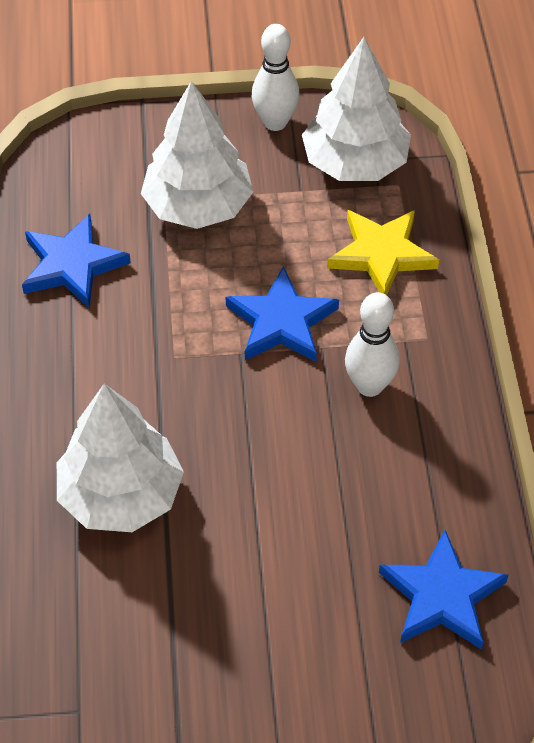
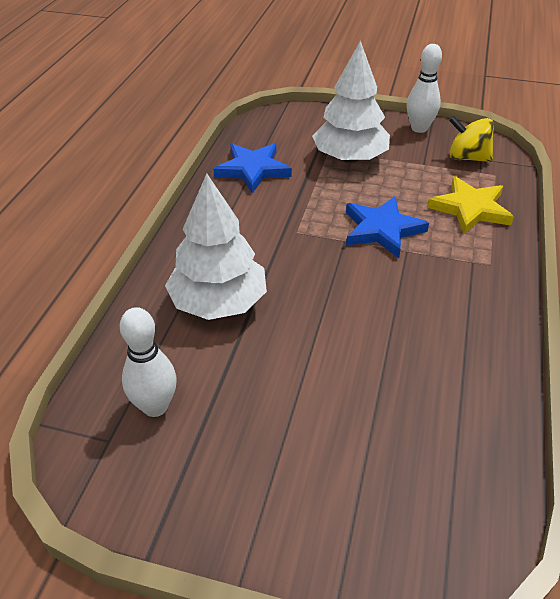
camera: 20 degrees right, 10 degrees down
white tree [302,37,411,181] -> yellow spinning top [449,116,494,162]
white bowling pin [345,292,400,397] -> white bowling pin moved to [120,307,177,417]
blue star [379,530,508,650] -> none

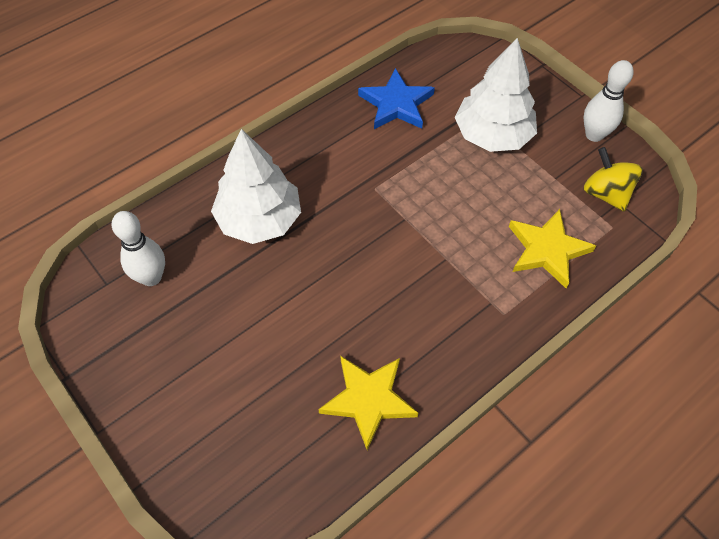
camera: 35 degrees right, 15 degrees up
blue star [346,196,429,258] -> none
none -> yellow star [318,356,418,450]

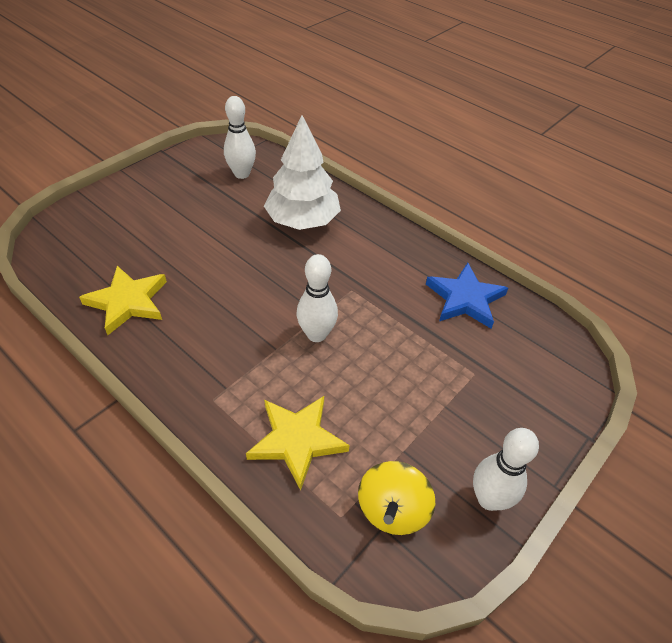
camera: 80 degrees right, 10 degrees down
white tree [455,38,537,152] -> none
yellow spinning top [584,147,643,212] -> yellow spinning top turned 150 degrees clockwise [358,461,435,535]
none -> white bowling pin [297,254,338,342]

